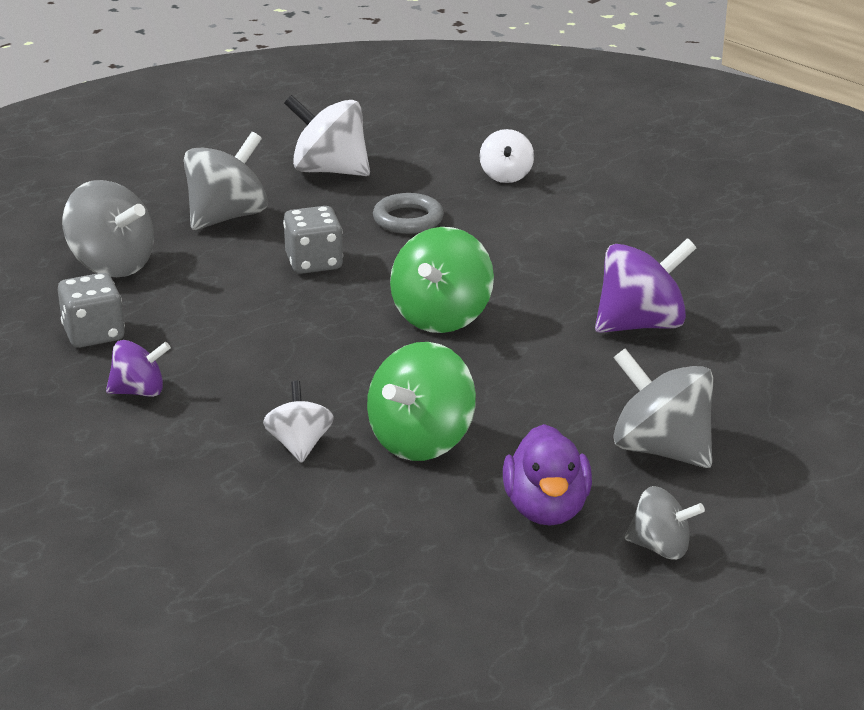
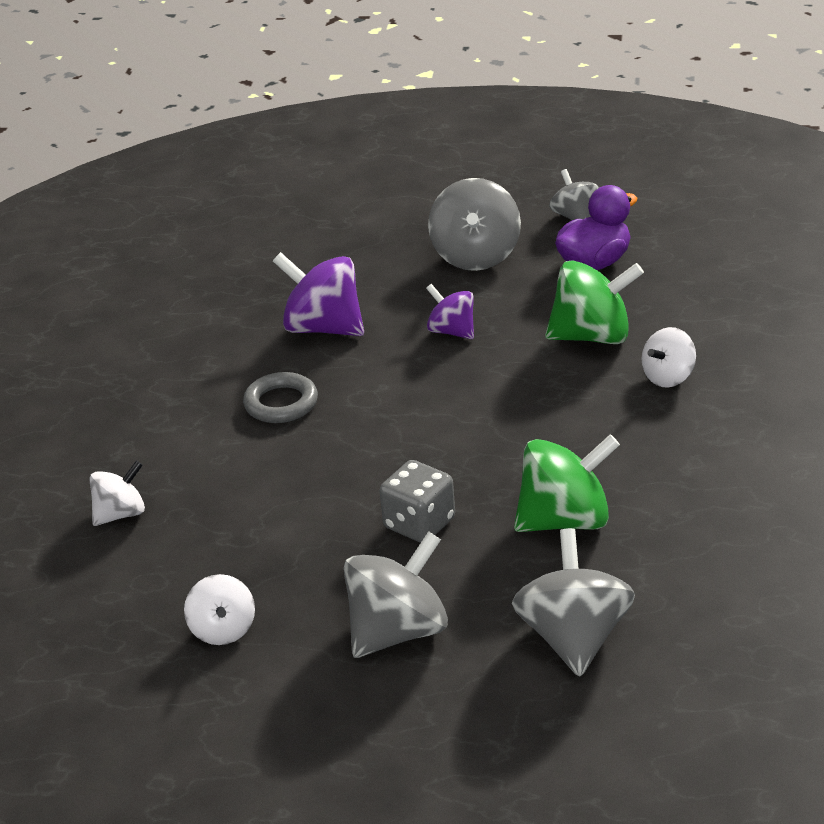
camera: 125 degrees left, 5 degrees up
grey dice [58,273,125,348] -> none
purple spinning top [106,340,171,397] -> purple spinning top moved to [426,284,474,339]
grey spinning top [184,132,268,230] -> grey spinning top turned 135 degrees clockwise [344,531,448,658]
white spinning top [284,95,370,176] -> white spinning top [184,574,255,645], size x0.59
grey ring [373,193,444,234] -> grey ring moved to [243,372,318,423]
green spinning top [390,227,494,333] -> green spinning top moved to [514,434,620,532]

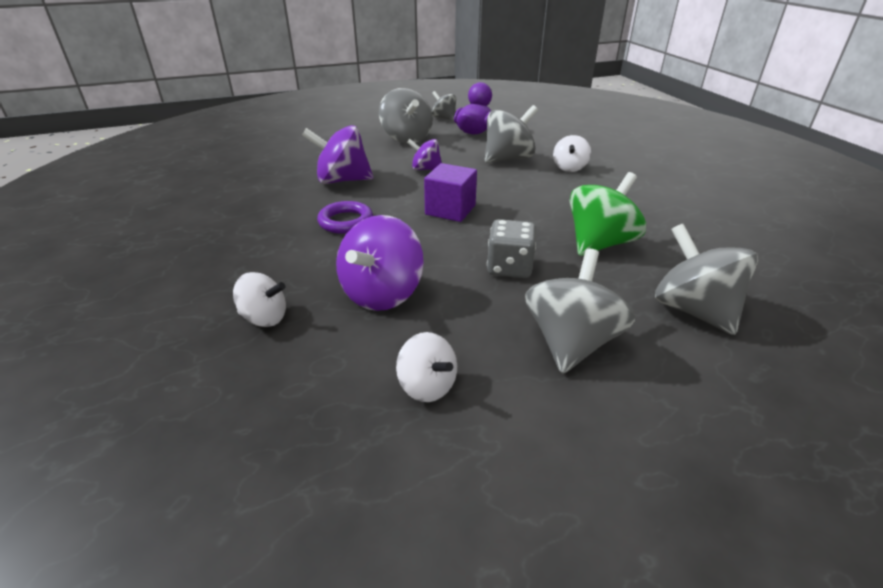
camera: 30 degrees left, 0 degrees up
white spinning top [89,460,145,526] -> white spinning top turned 75 degrees clockwise [233,272,286,327]
grey ring [243,372,318,423] -> purple ring [317,201,373,234]
green spinning top [545,260,644,344] -> grey spinning top [485,105,538,163]
none -> purple spinning top [336,215,424,311]
none -> purple cube [424,163,477,222]

